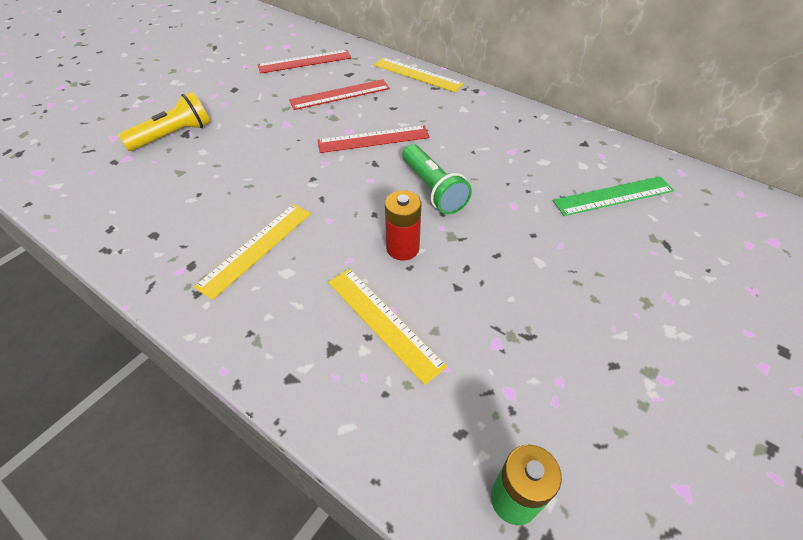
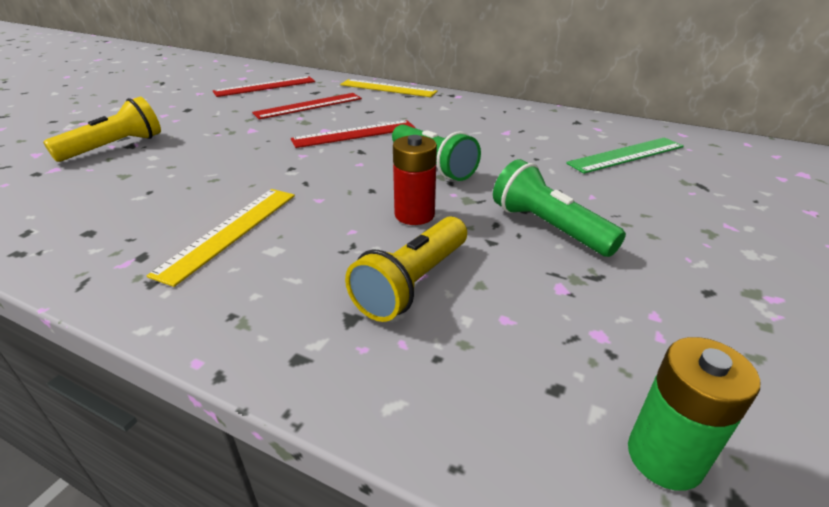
camera: 10 degrees left, 15 degrees down
yellow ruler [328,269,447,385] -> yellow flashlight [345,217,467,322]
none -> green flashlight [493,159,626,257]

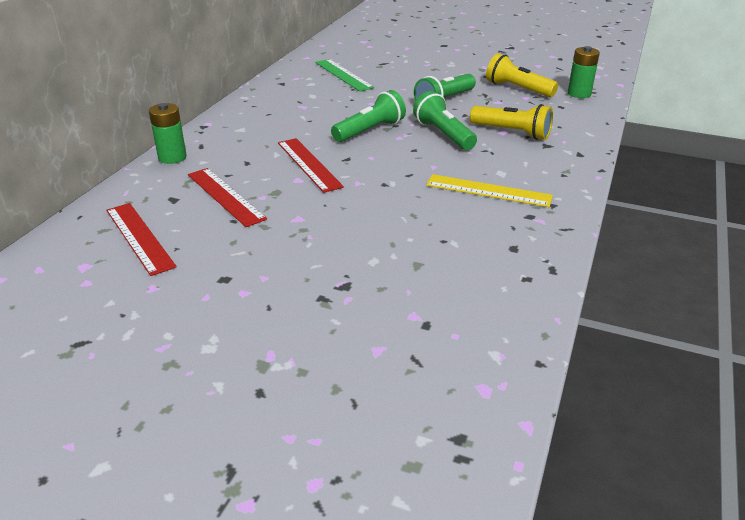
camera: 95 degrees left, 0 degrees up
yellow flashlight [43,96,161,162] -> yellow flashlight moved to [486,53,558,97]
yellow ruler [340,79,438,97] -> green battery [149,103,187,164]
red battery [393,135,437,225] -> green flashlight [413,91,477,150]

